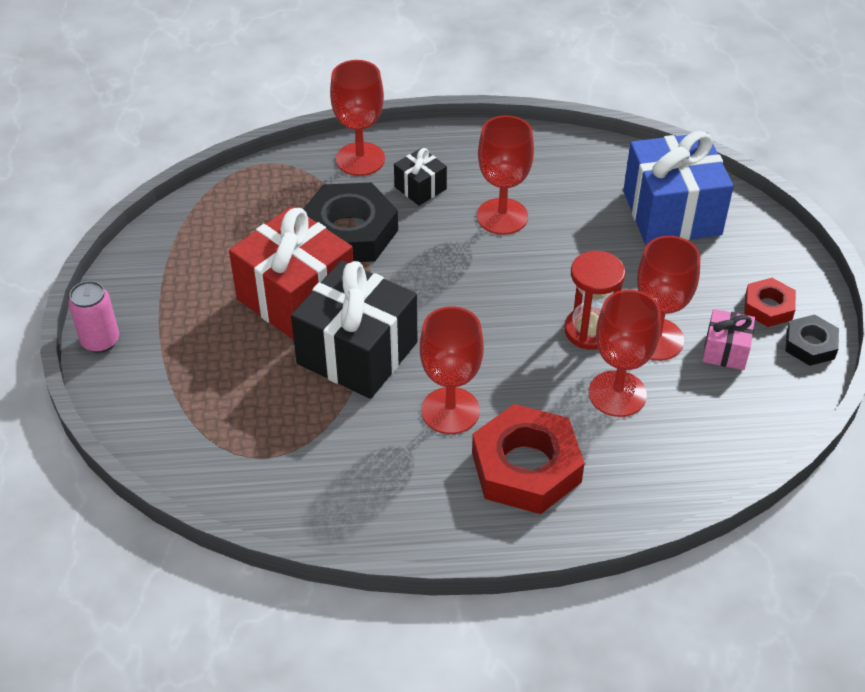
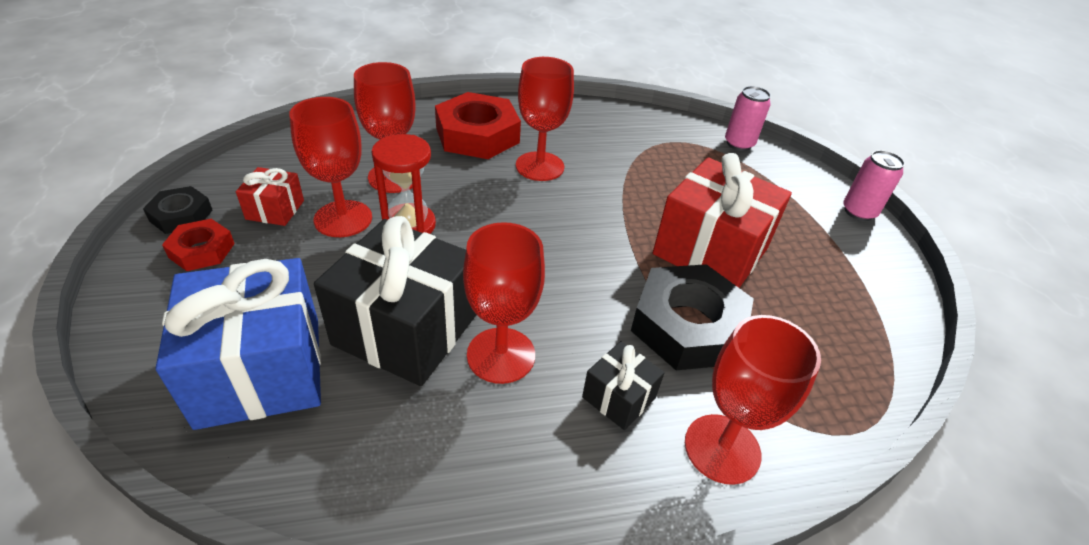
camera: 170 degrees right, 5 degrees down
black gift [291,260,418,399] -> black gift moved to [314,216,477,386]
pink gift [702,309,755,370] -> red gift [236,167,304,226]
none -> pink can [725,86,771,151]

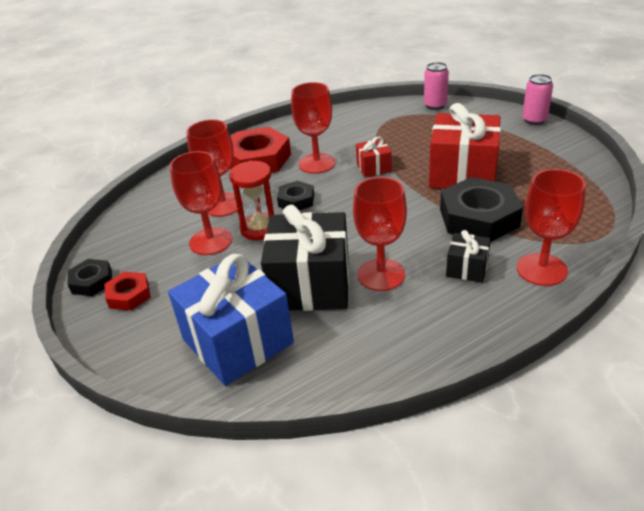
camera: 15 degrees left, 5 degrees down
red gift [236,167,304,226] -> red gift moved to [356,136,392,177]
none -> black nut [277,181,314,211]

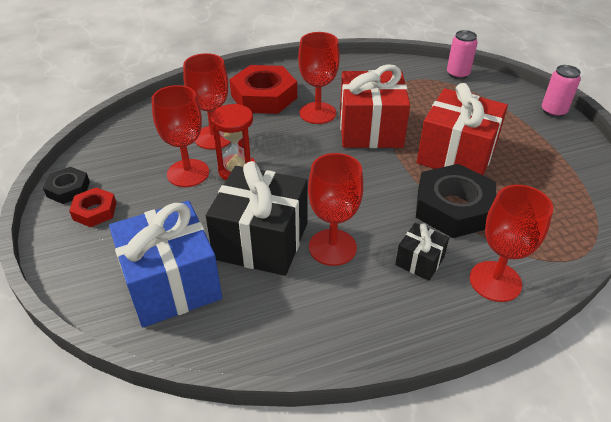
camera: 10 degrees right, 5 degrees up
black nut [277,181,314,211] -> none
red gift [356,136,392,177] -> red gift [340,64,410,148], size x2.10

